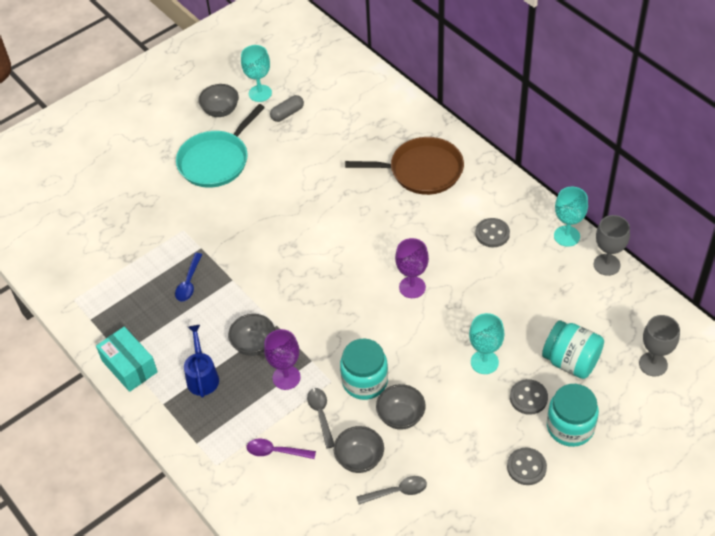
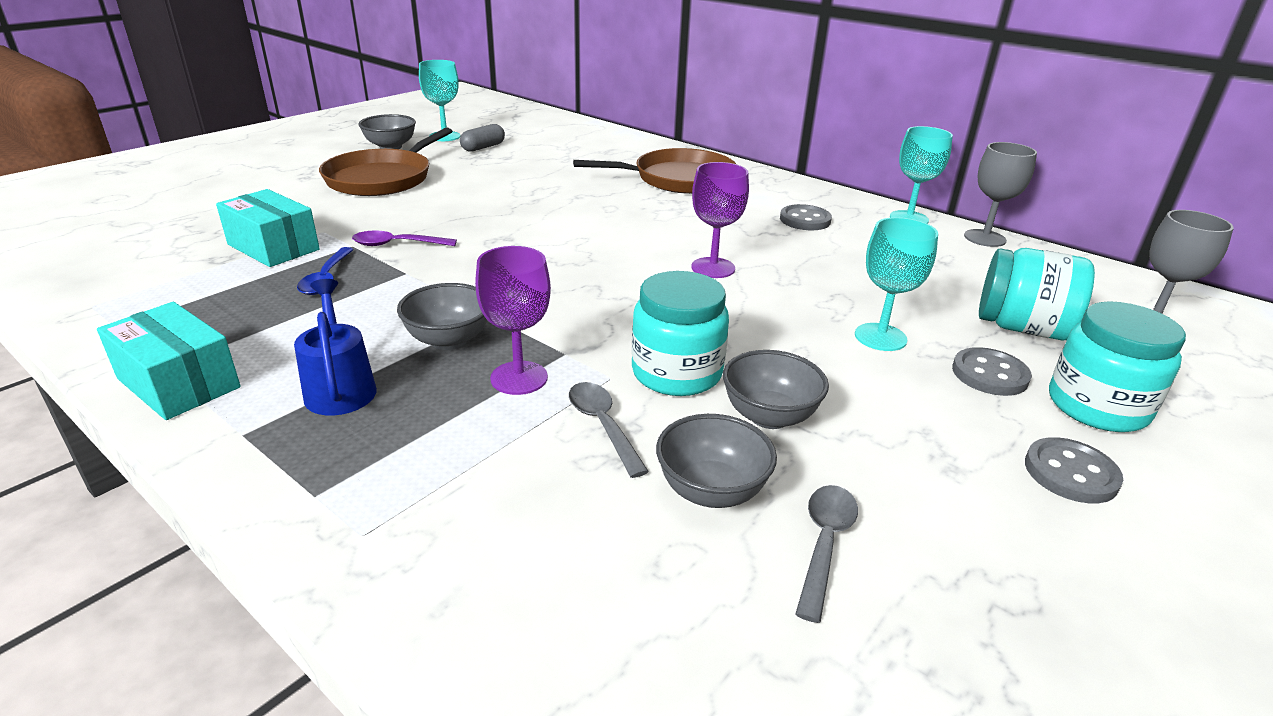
camera: 15 degrees left, 20 degrees down
turquoise pan [176,104,265,188] -> brown pan [319,127,452,196]
purple spoon [247,439,316,459] -> purple spoon moved to [352,230,457,246]
grey spoon [357,476,427,504] -> grey spoon turned 45 degrees counterclockwise [795,485,858,623]
none -> turquoise box [216,189,320,267]

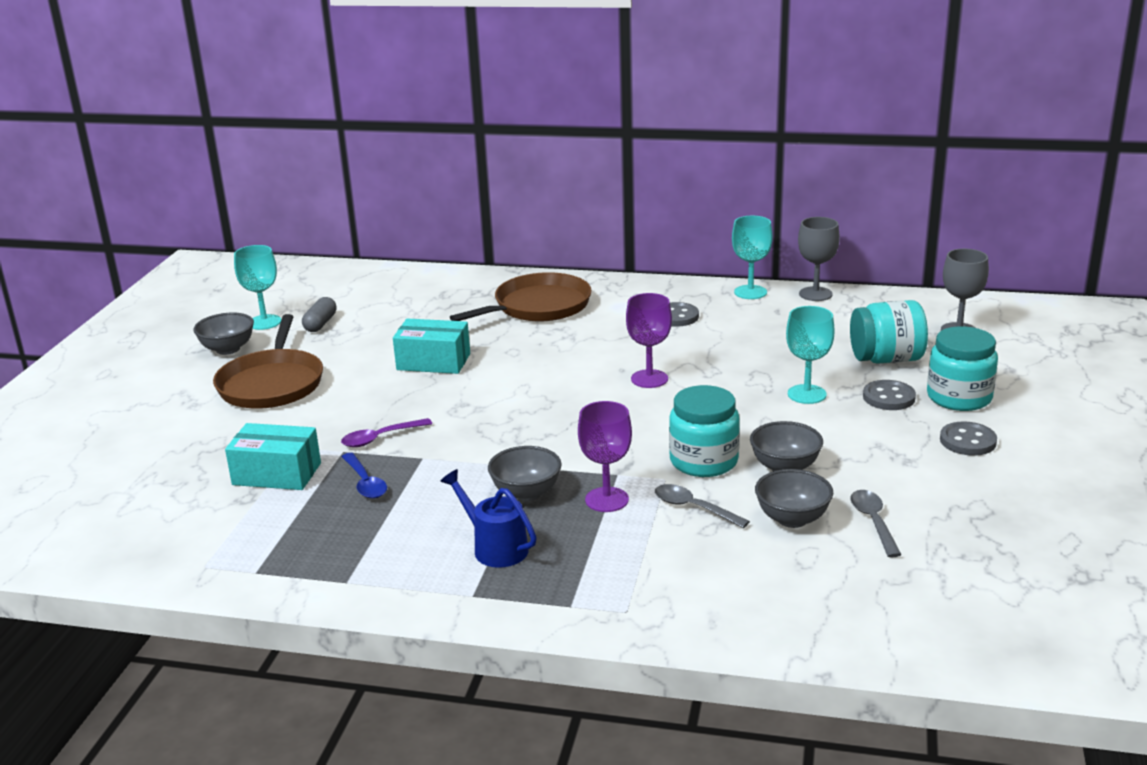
camera: 25 degrees left, 5 degrees down
turquoise box [97,302,241,420] -> turquoise box moved to [393,318,470,374]

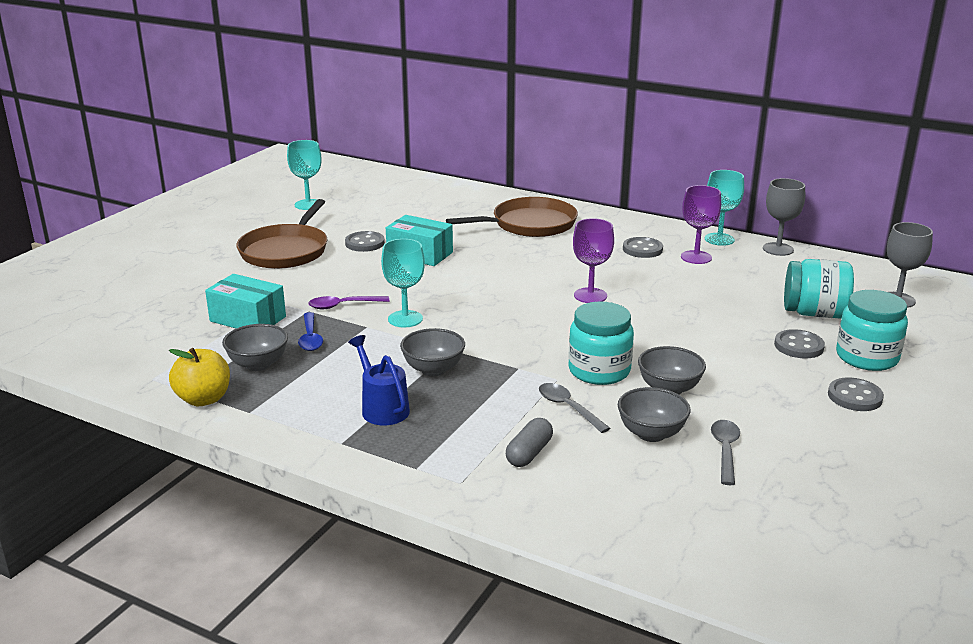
camera: 15 degrees right, 0 degrees up
grey bowl [193,312,254,355] -> grey bowl moved to [222,324,288,371]
grey capsule [302,297,337,332] -> grey capsule moved to [506,418,553,467]
purple goblet [578,401,632,512] -> purple goblet moved to [681,185,721,264]
turquoise goblet [786,306,835,404] -> turquoise goblet moved to [381,239,425,327]
none -> yellow apple [169,348,230,406]
none -> grey button [345,231,385,252]

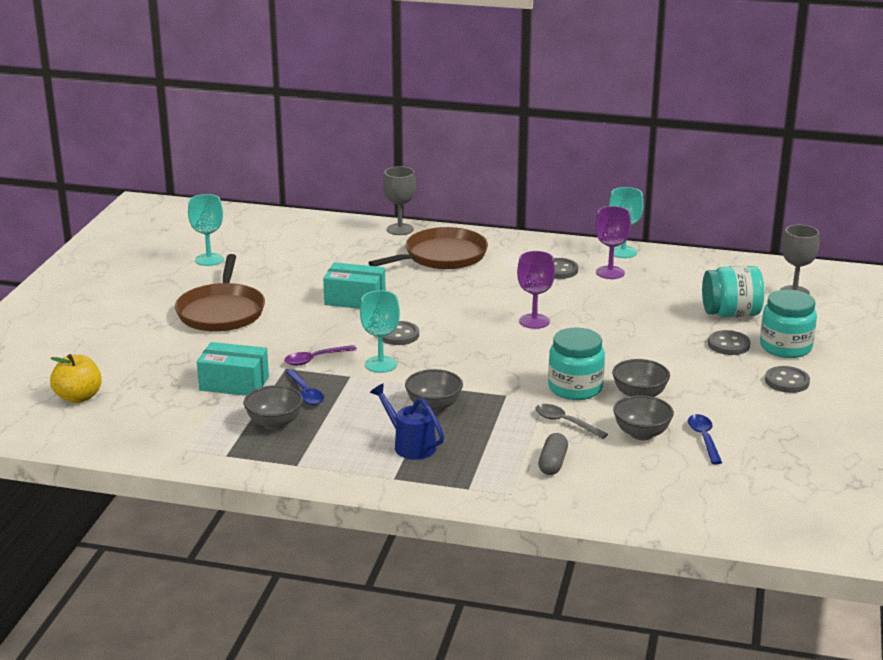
camera: 15 degrees left, 0 degrees up
yellow apple [169,348,230,406] -> yellow apple moved to [50,354,102,403]
grey button [345,231,385,252] -> grey button moved to [383,321,419,345]
grey spoon [711,420,740,485] -> blue spoon [688,414,722,464]
grey goblet [763,178,805,256] -> grey goblet moved to [383,166,416,235]

